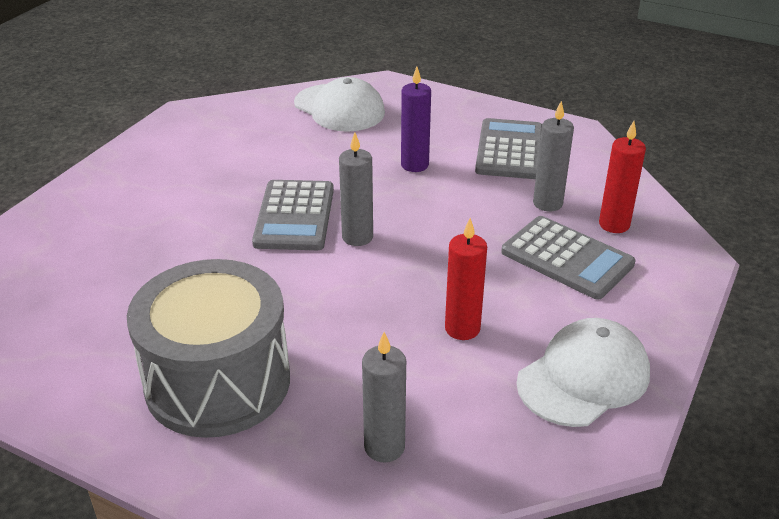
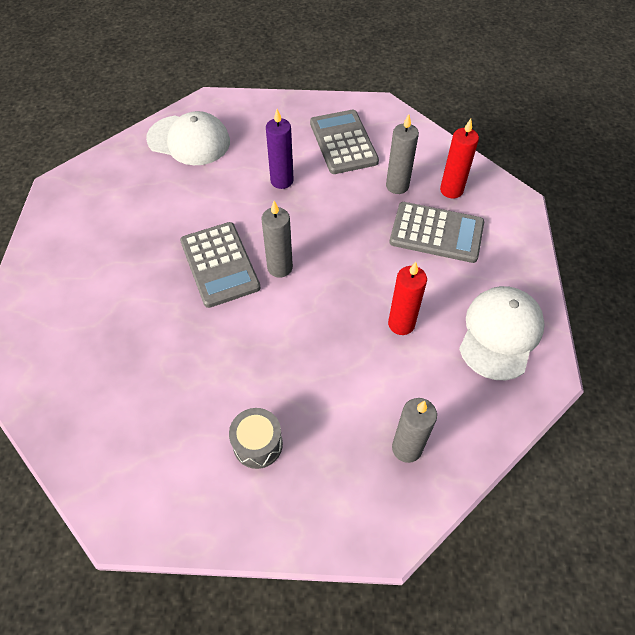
camera: 25 degrees left, 20 degrees up
grey drum [127,259,290,438] -> grey drum [229,408,283,469], size x0.43

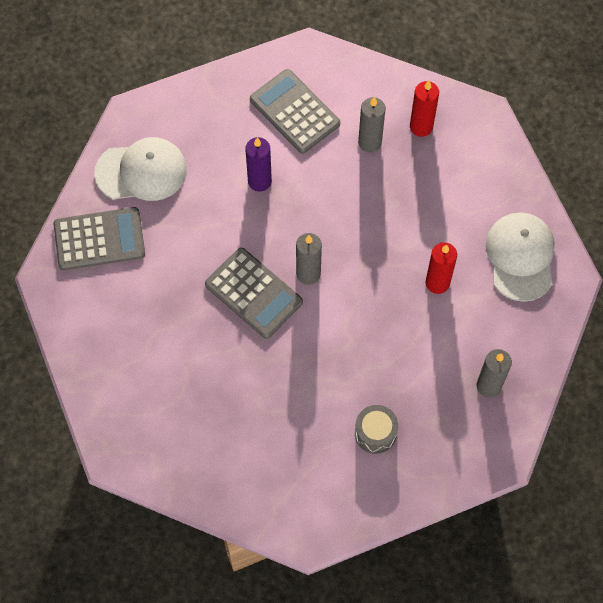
camera: 25 degrees left, 10 degrees up
grey calculator [390,202,484,263] -> grey calculator moved to [53,207,145,270]

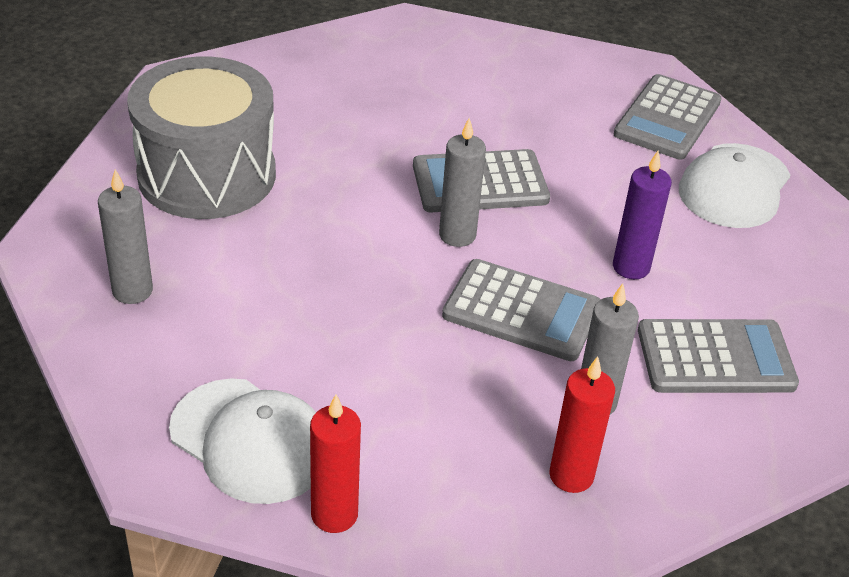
camera: 125 degrees right, 25 degrees down
grey drum [355,405,398,454] -> grey drum [127,57,276,219], size x2.31
red candle [426,242,457,294] -> red candle moved to [310,394,361,533]
none -> grey calculator [442,259,601,361]

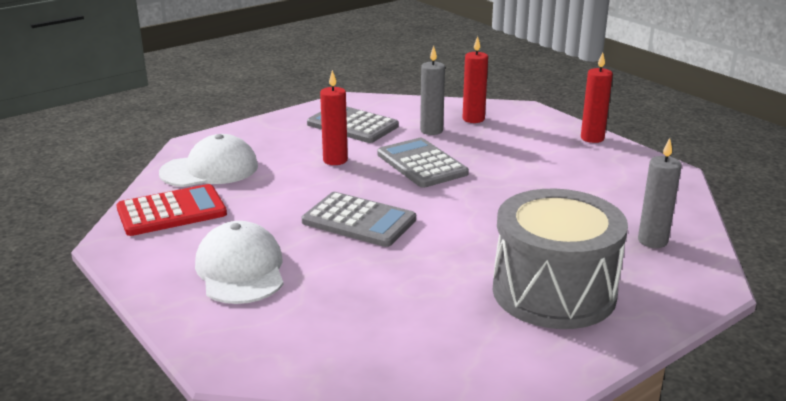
camera: 140 degrees left, 15 degrees down
white cap [169,378,316,504] -> white cap moved to [195,221,284,304]
grey candle [439,118,486,247] -> none
purple candle [613,150,672,279] -> red candle [320,70,348,165]
grey calculator [614,74,722,160] -> red calculator [117,184,227,236]

